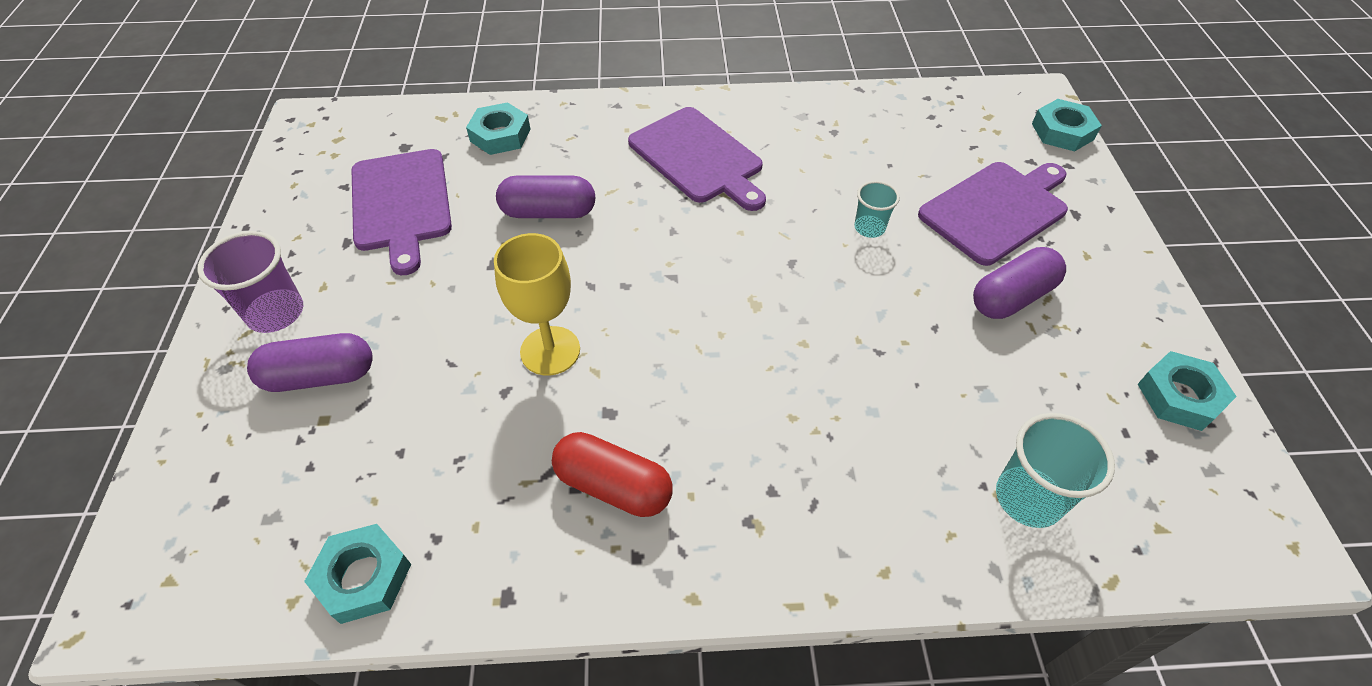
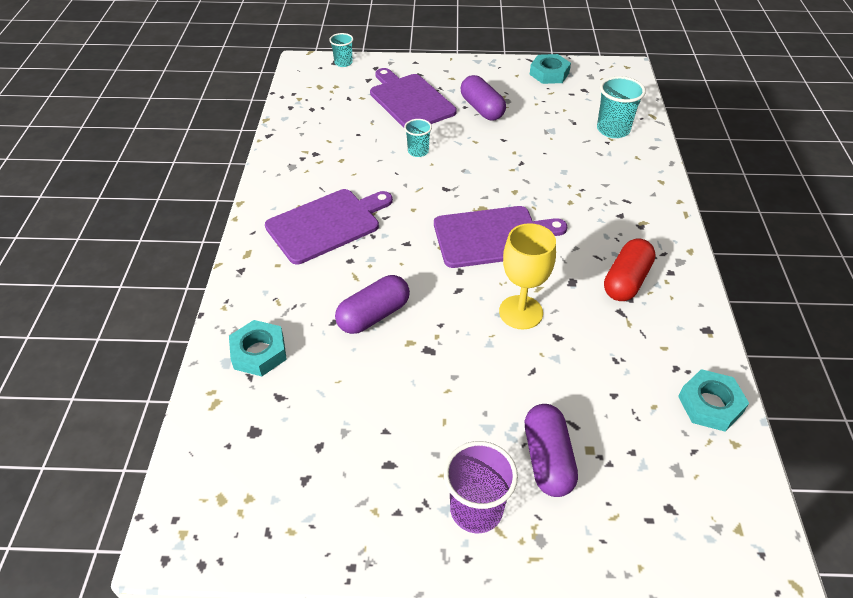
camera: 85 degrees left, 5 degrees down
purple cutting board [351,149,452,275] -> purple cutting board moved to [434,206,567,268]
purple capsule [496,176,595,218] -> purple capsule turned 45 degrees clockwise [335,275,410,334]
turquoise nut [1032,99,1102,152] -> turquoise cup [329,33,353,67]

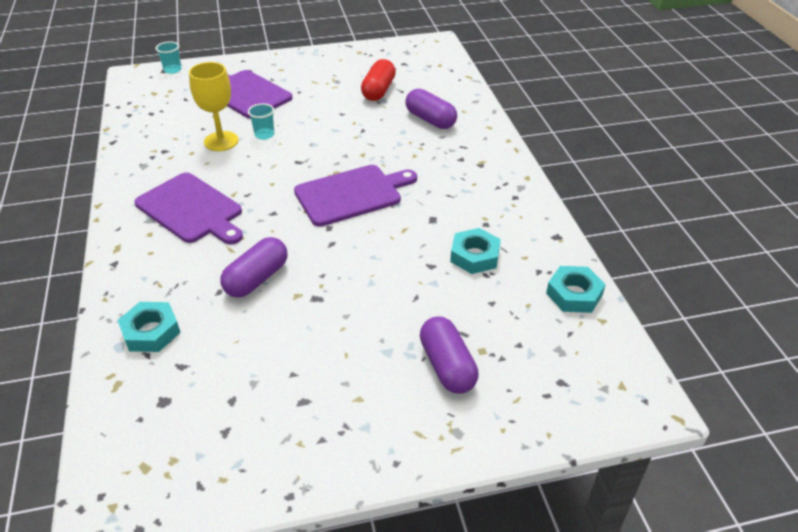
camera: 15 degrees left, 5 degrees down
purple cutting board [265,189,393,264] -> purple cutting board turned 90 degrees clockwise [134,173,243,244]
purple cup [444,441,518,533] -> none
purple capsule [460,75,506,121] -> purple capsule moved to [405,89,457,129]
yellow goblet [499,223,556,330] -> yellow goblet moved to [189,62,238,151]
turquoise nut [530,54,571,84] -> turquoise nut moved to [450,228,501,274]
turquoise cup [597,76,646,138] -> none
red capsule [604,239,656,301] -> red capsule moved to [361,59,396,101]

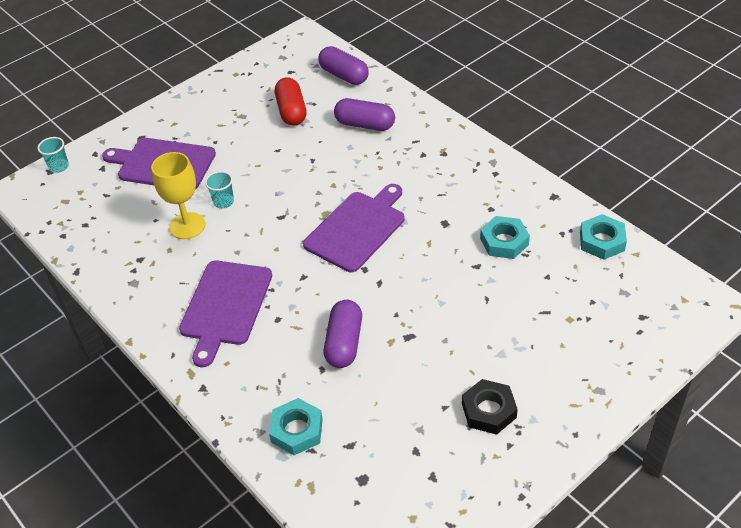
camera: 25 degrees left, 5 degrees up
purple cutting board [134,173,243,244] -> purple cutting board turned 90 degrees clockwise [179,261,272,367]
purple capsule [420,316,479,394] -> purple capsule moved to [318,46,369,85]
none -> black nut [462,379,518,435]

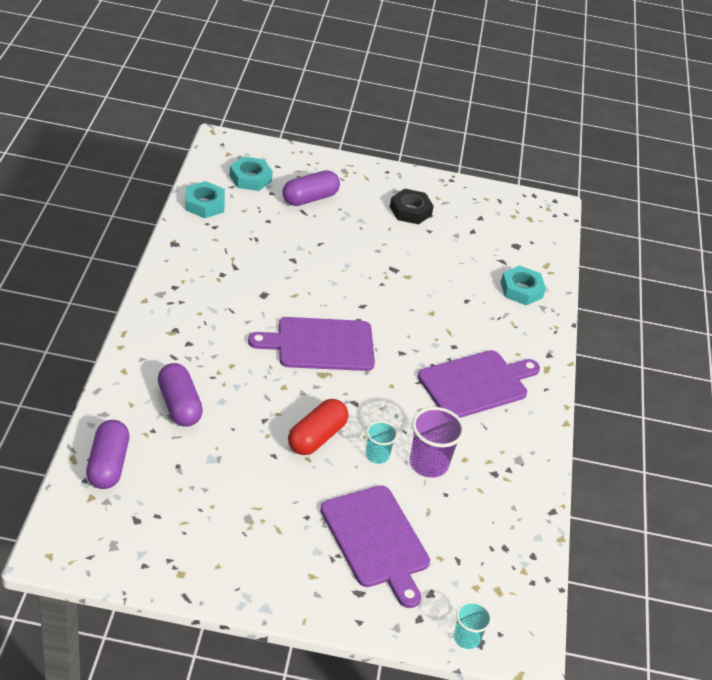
camera: 140 degrees left, 5 degrees down
yellow goblet [151,152,206,239] -> purple cup [410,407,465,478]
red capsule [275,77,306,126] -> red capsule moved to [288,399,348,455]
purple capsule [324,300,362,368] -> purple capsule moved to [282,170,340,206]
turquoise nut [480,216,530,259] -> turquoise nut moved to [229,156,273,191]

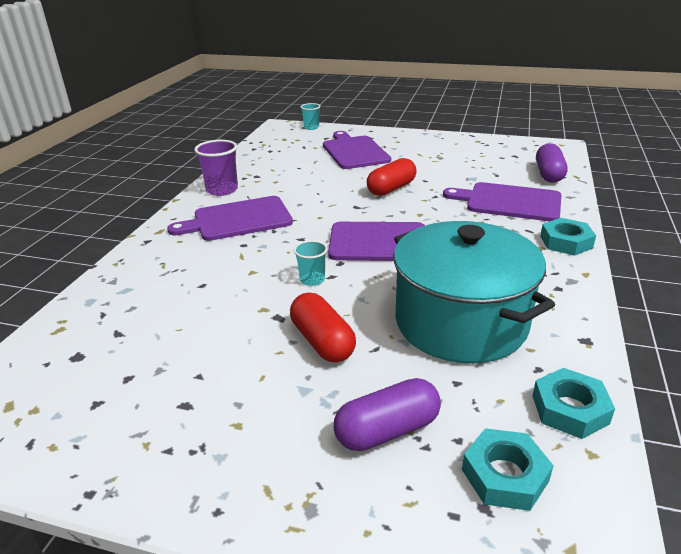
camera: 165 degrees left, 10 degrees down
purple capsule [158,363,203,427] -> purple cutting board [443,182,561,221]
turquoise cup [366,421,398,464] -> turquoise cup moved to [294,240,328,286]
black nut [390,188,434,224] -> none
purple cup [410,407,465,478] -> purple cup moved to [194,140,238,196]
turquoise nut [501,266,546,305] -> turquoise nut moved to [540,218,596,256]
none -> red capsule [290,293,356,362]
none -> turquoise pot [393,221,555,363]

